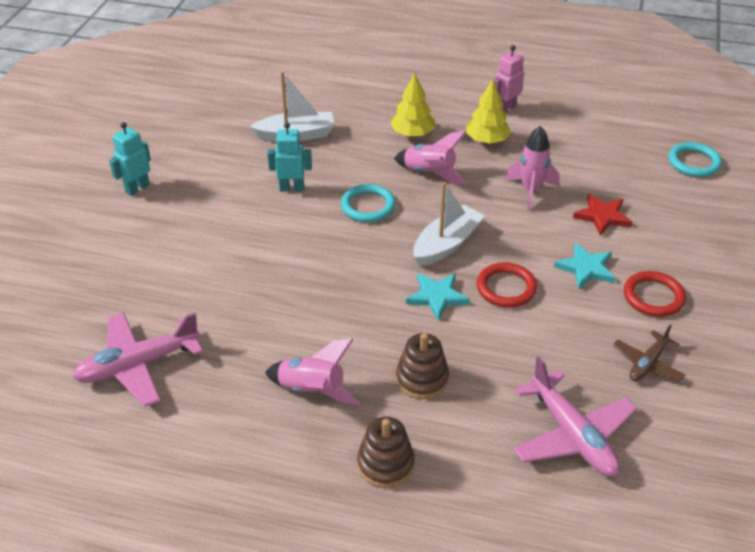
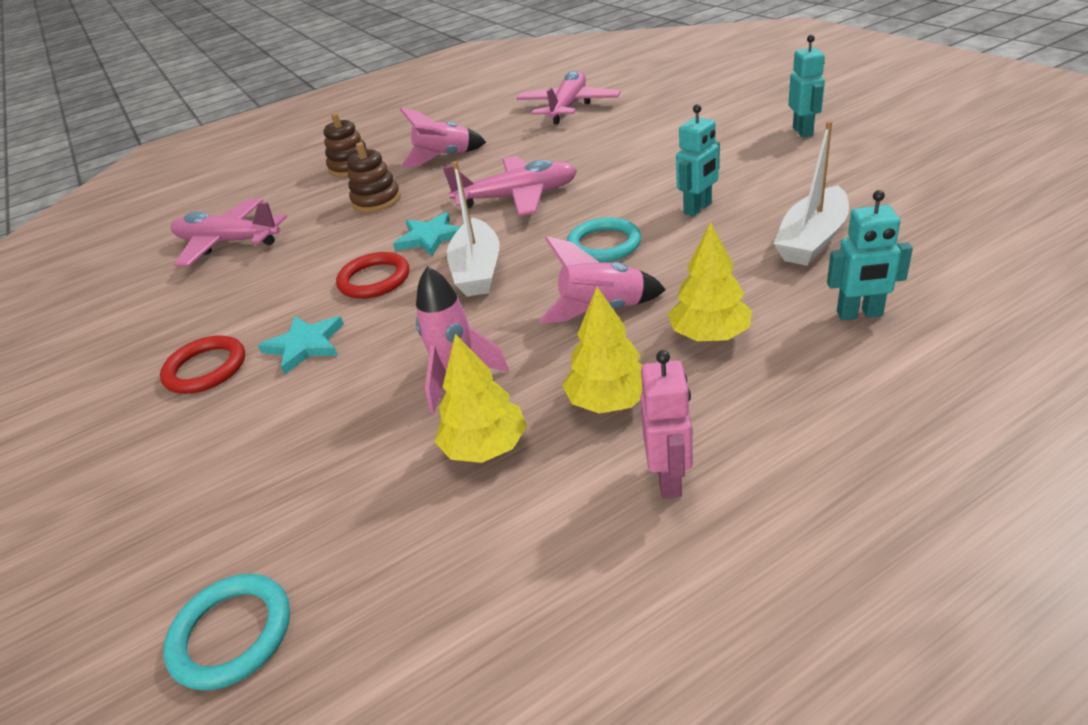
camera: 140 degrees right, 5 degrees down
red star [573,194,633,236] -> none
brown plane [613,325,685,382] -> none
none -> yellow tree [435,334,527,463]
none -> pink plane [443,156,577,216]
none -> turquoise robot [827,190,913,320]

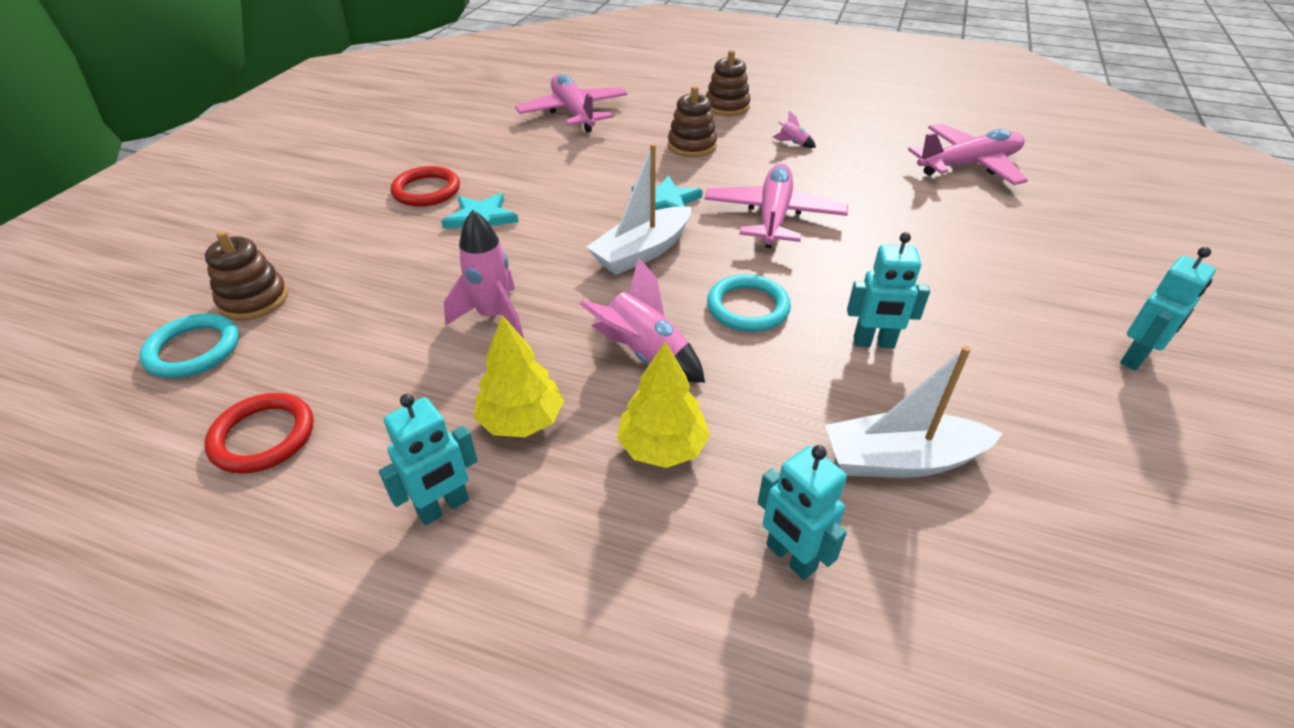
camera: 45 degrees right, 5 degrees up
red ring [336,252,409,299] -> red ring moved to [204,393,314,474]
pink rocket [400,107,486,167] -> pink rocket [772,111,816,148], size x0.48
yellow tree [435,334,527,463] -> none
pink plane [443,156,577,216] -> pink plane turned 120 degrees counterclockwise [705,164,848,248]
pink robot [640,350,693,498] -> turquoise robot [379,394,478,525]
none -> brown stacking toy [205,231,288,321]

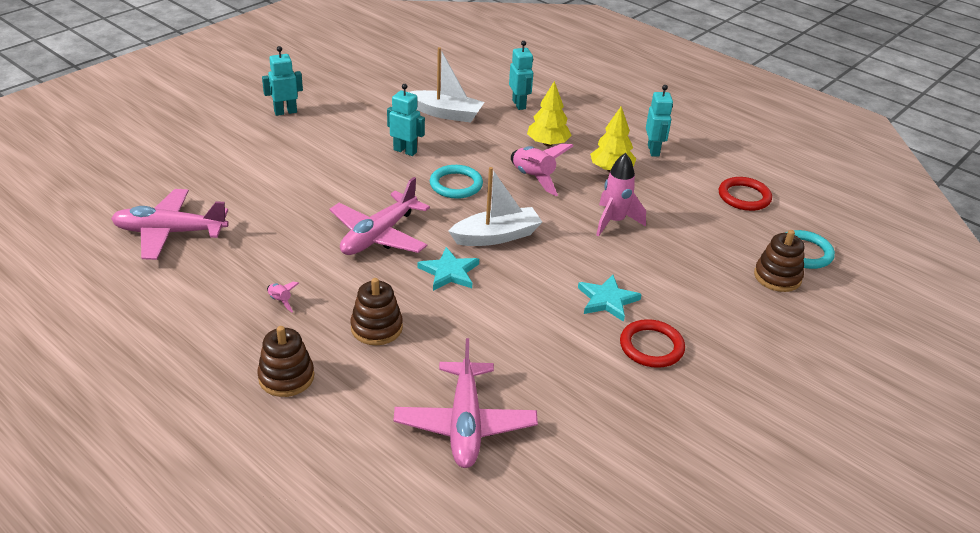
camera: 160 degrees left, 5 degrees down
turquoise robot [379,394,478,525] -> turquoise robot turned 105 degrees clockwise [646,85,673,157]

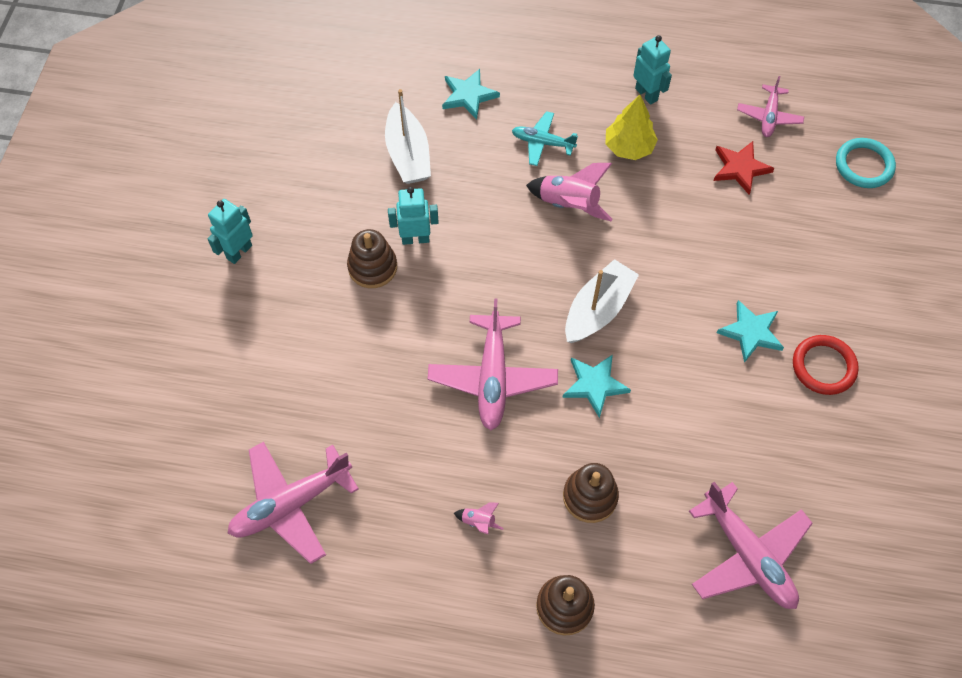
camera: 30 degrees left, 25 degrees up
white boat [409,47,485,123] -> white boat turned 90 degrees clockwise [385,89,431,184]
turquoise ring [430,165,483,199] -> none
turquoise robot [509,41,533,110] -> turquoise star [442,69,500,120]
yellow tree [527,81,572,146] -> turquoise plane [512,111,578,166]
pink rocket [596,153,646,237] -> none
red ring [719,177,772,211] -> pink plane [737,76,804,137]
brown stacking toy [754,230,804,292] -> brown stacking toy moved to [347,229,397,288]
none -> red star [713,141,775,195]

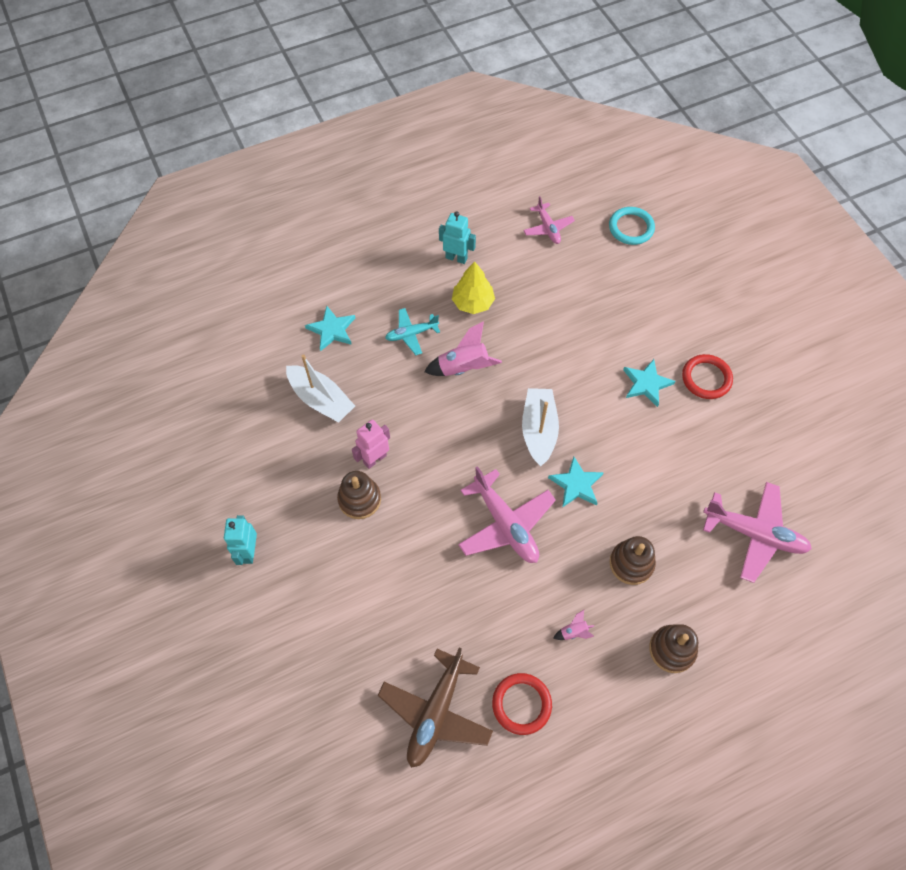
camera: 35 degrees left, 0 degrees up
pink plane [227,442,359,564] -> brown plane [378,648,493,768]
turquoise robot [388,187,439,245] -> pink robot [352,419,390,469]
red star [713,141,775,195] -> none
none -> red ring [492,673,552,735]

